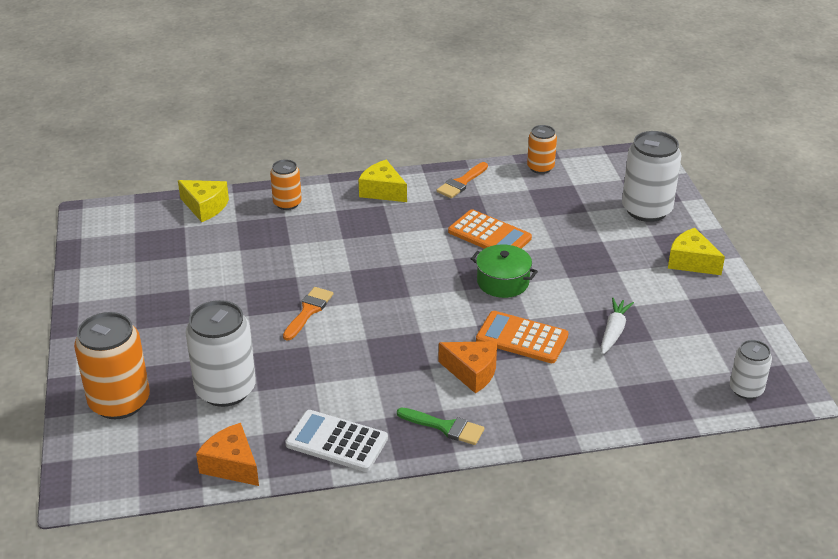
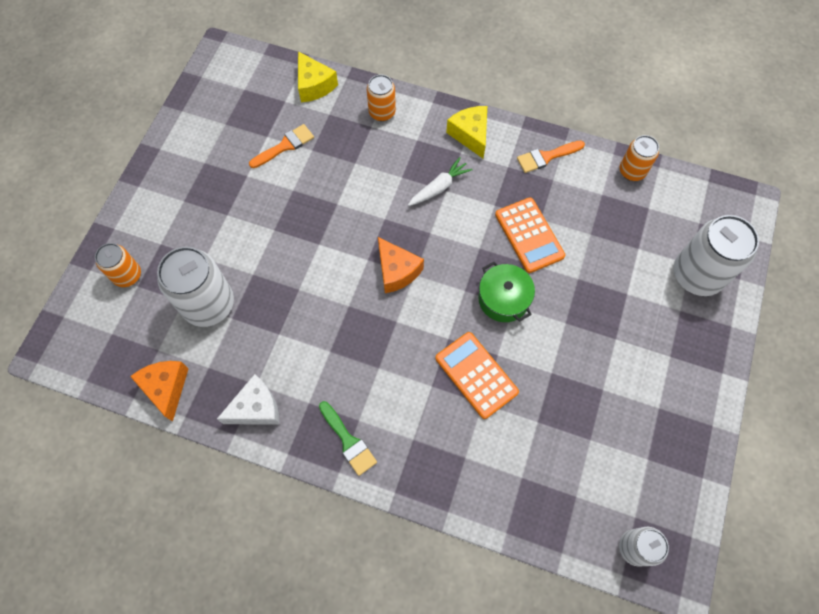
camera: 30 degrees right, 30 degrees up
orange can [74,312,150,419] -> orange can [95,243,141,287], size x0.57
orange brush [283,287,333,341] -> orange brush moved to [249,124,314,168]
white calculator [285,410,388,472] -> white cheese [217,374,279,425]
orange cheese [439,341,497,394] -> orange cheese moved to [378,237,424,293]
white carrot [601,298,634,354] -> white carrot moved to [408,157,473,206]
yellow cheese [668,228,725,275] -> none

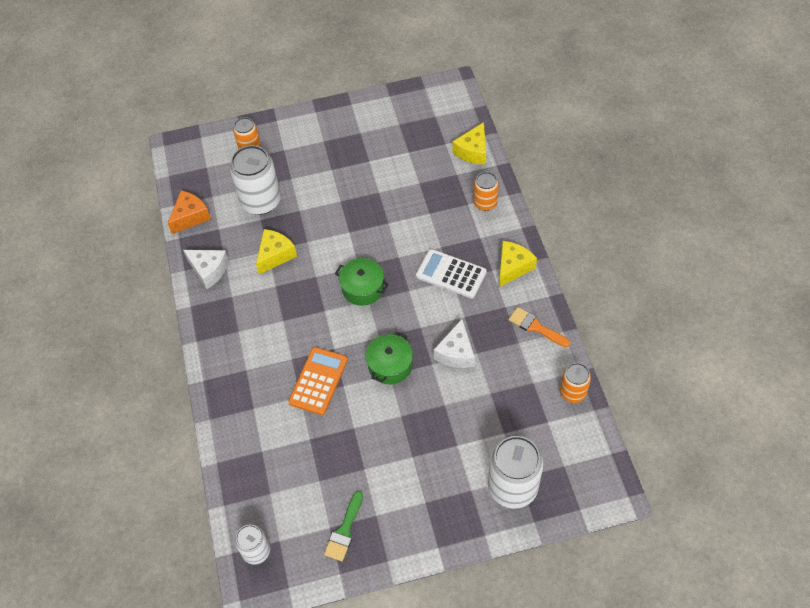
camera: 60 degrees right, 10 degrees down
orange brush [249,124,314,168] -> none
green brush [319,401,377,476] -> green brush moved to [324,491,363,561]
orange cheese [378,237,424,293] -> green pot [335,258,389,306]
white carrot [408,157,473,206] -> white calculator [416,249,487,299]
orange calculator [495,198,565,273] -> white cheese [434,319,475,368]
none -> yellow cheese [256,229,297,275]

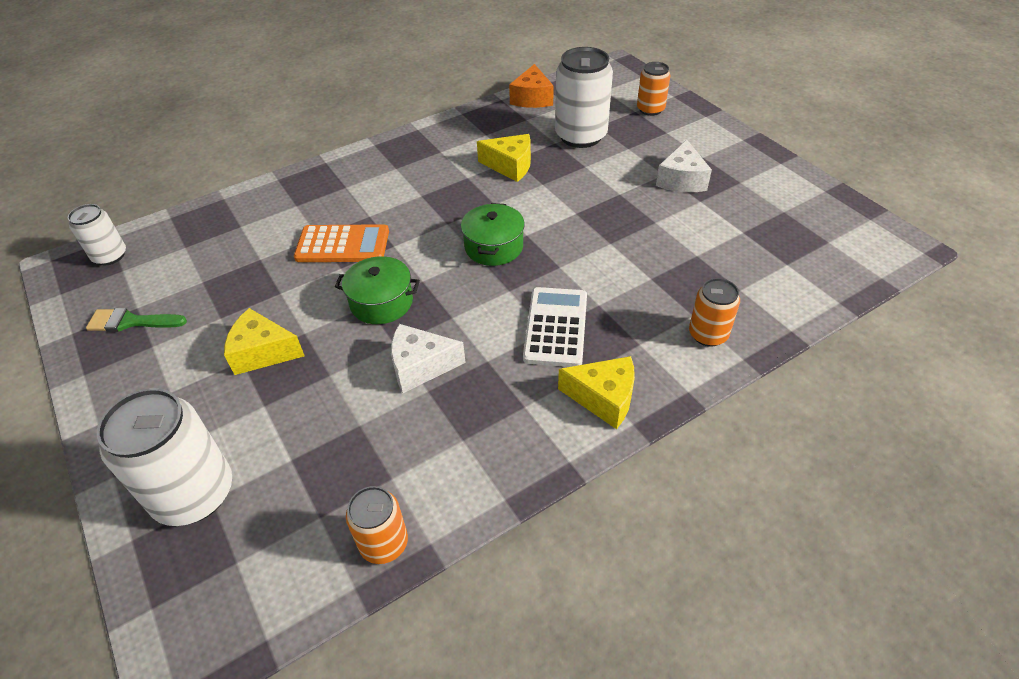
camera: 70 degrees right, 10 degrees down
orange cheese [168,191,211,234] -> orange cheese turned 75 degrees clockwise [509,64,554,108]
white cheese [183,250,229,289] -> white cheese moved to [656,140,712,192]
yellow cheese [453,122,486,164] -> yellow cheese moved to [224,308,304,375]
orange brush [508,307,570,347] -> none

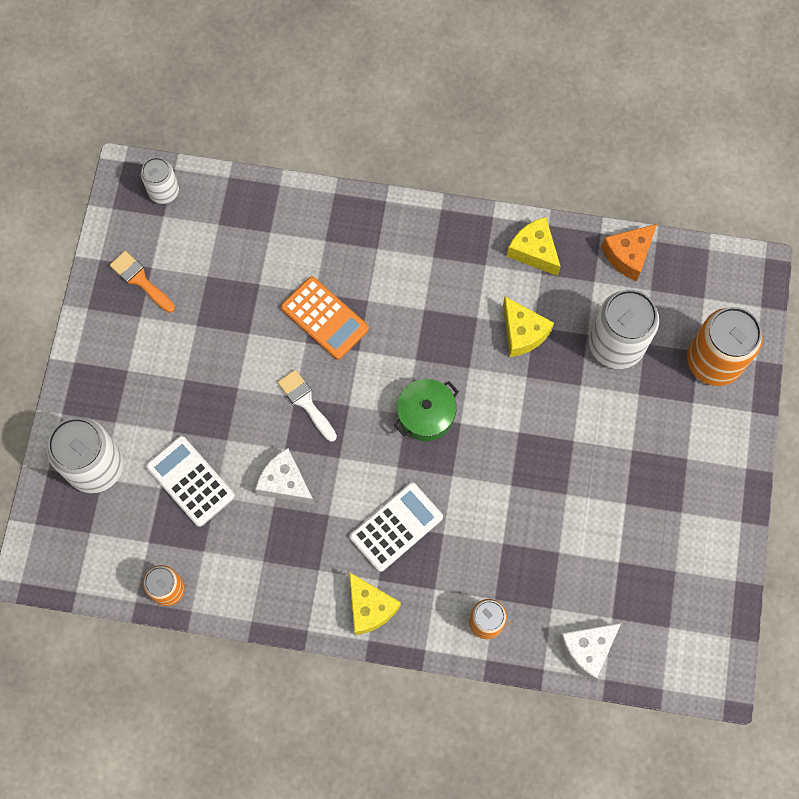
camera: 40 degrees right, 25 degrees up
green brush [86,308,187,332] -> orange brush [110,251,175,313]
yellow cheese [224,308,304,375] -> yellow cheese moved to [507,217,561,276]
green pot [335,256,420,324] -> white brush [278,370,337,442]
orange can [637,62,670,116] -> orange can [687,307,763,386], size x1.77
white cheese [656,140,712,192] -> white cheese moved to [559,623,621,680]
none -> white calculator [146,436,235,527]

